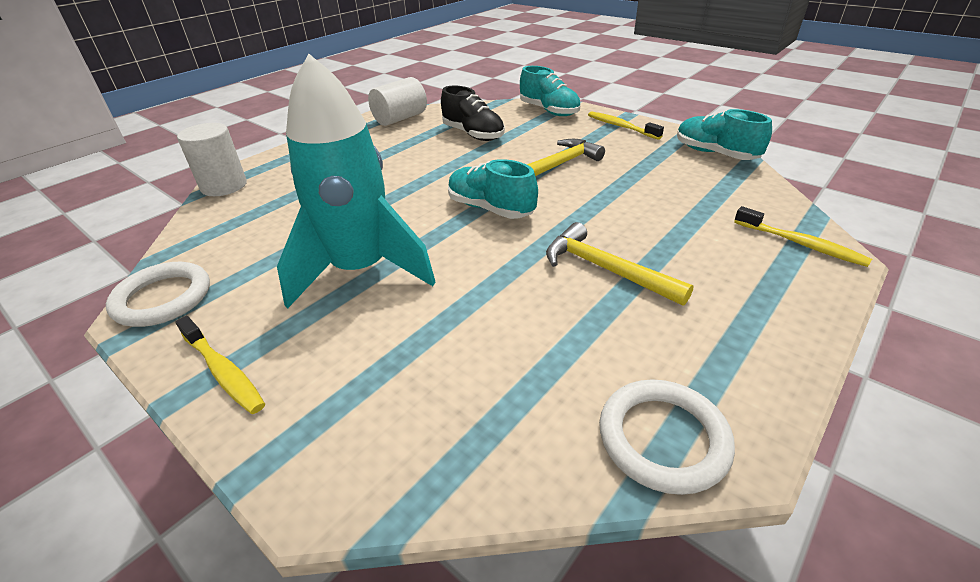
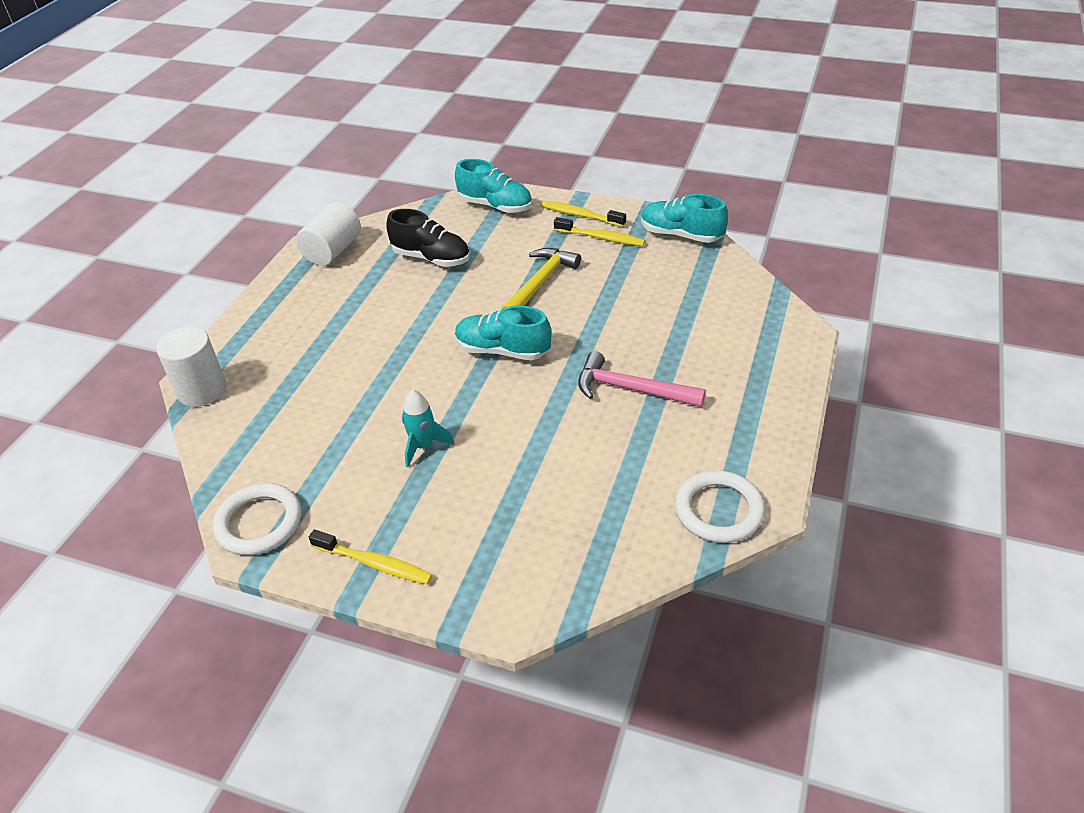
camera: 20 degrees left, 5 degrees up
turquoise rocket [277,54,435,309] -> turquoise rocket [402,390,454,467], size x0.42
yellow hammer [546,222,694,306] -> pink hammer [578,351,706,407]
yellow toothbrush [734,206,872,267] -> yellow toothbrush moved to [554,217,645,246]

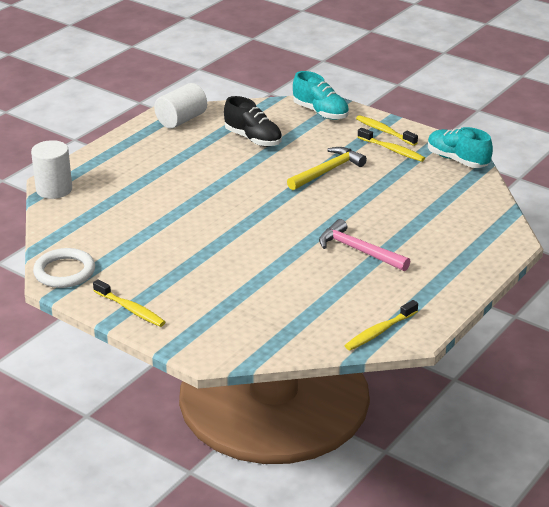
camera: 15 degrees right, 10 degrees down
turquoise rocket [402,390,454,467] -> none
turquoise shoe [455,306,551,360] -> none
white ring [675,470,765,543] -> yellow toothbrush [345,300,418,350]

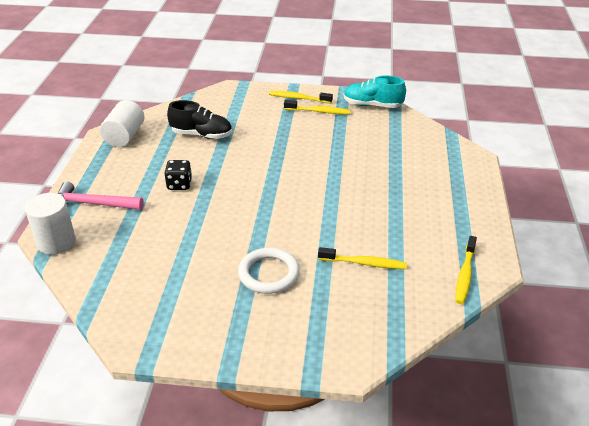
camera: 30 degrees left, 5 degrees up
white ring [33,248,95,288] -> white ring moved to [238,248,300,294]
yellow toothbrush [93,279,165,327] -> yellow toothbrush moved to [318,247,407,269]
yellow hammer [287,147,367,190] -> none
turquoise shoe [293,71,349,120] -> none
pink hammer [319,219,411,271] -> pink hammer moved to [58,181,144,210]
none -> black dice [164,160,192,190]

